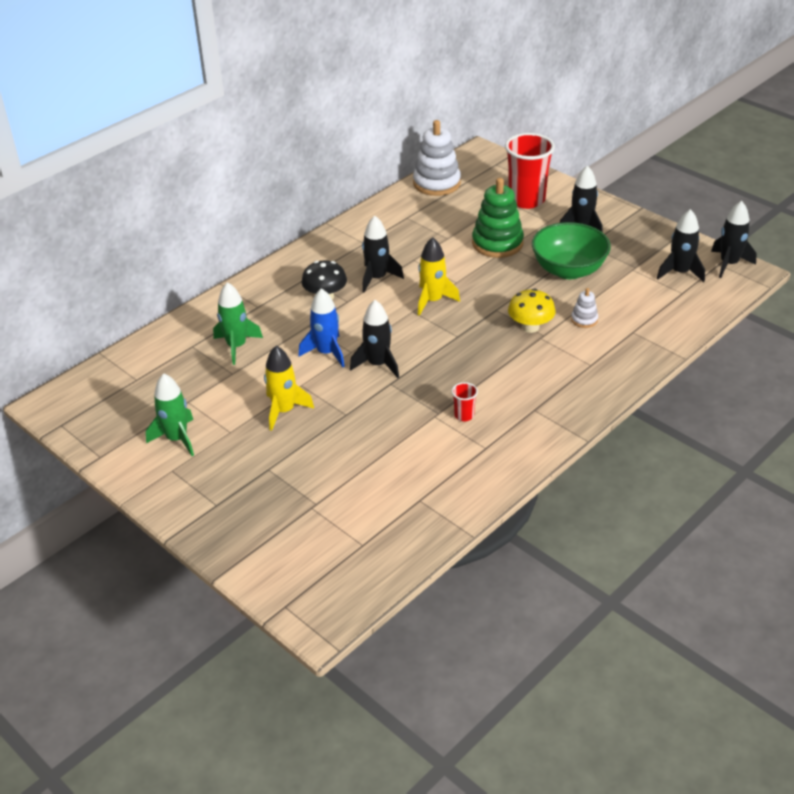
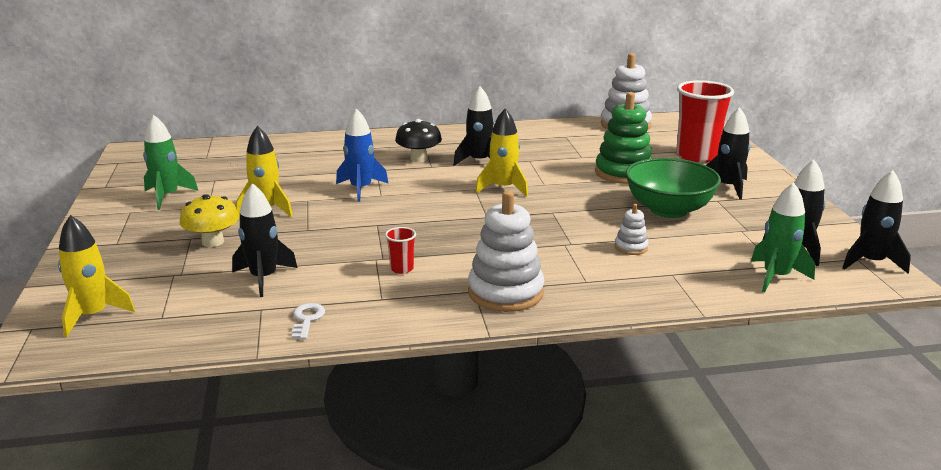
camera: 35 degrees right, 15 degrees down
green rocket [213,282,263,365] -> green rocket moved to [751,183,815,292]
black rocket [350,300,399,378] -> black rocket moved to [232,183,298,297]
yellow mushroom [508,288,556,333] -> yellow mushroom moved to [180,194,239,247]
none -> yellow rocket [58,215,135,337]
none -> white key [292,303,325,339]
none -> white stacking toy [468,191,544,312]

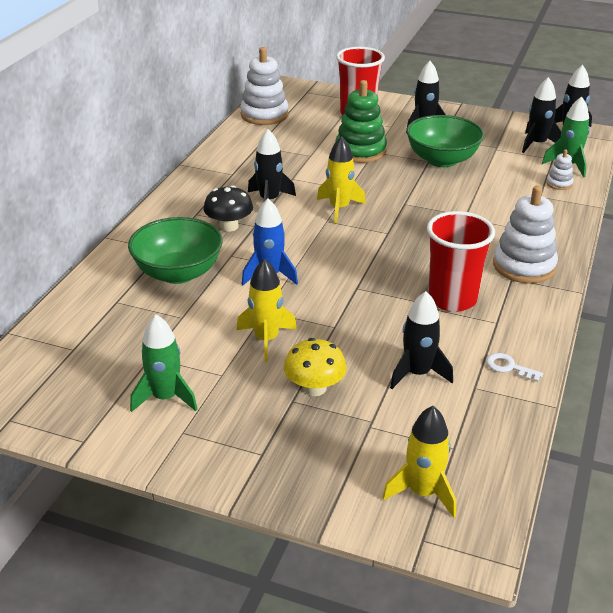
camera: 60 degrees left, 10 degrees up
red cup [385,227,416,274] -> red cup [427,211,495,312], size x2.32
white stacking toy [615,204,648,255] -> white stacking toy moved to [546,149,574,190]
none -> green bowl [128,217,223,284]

